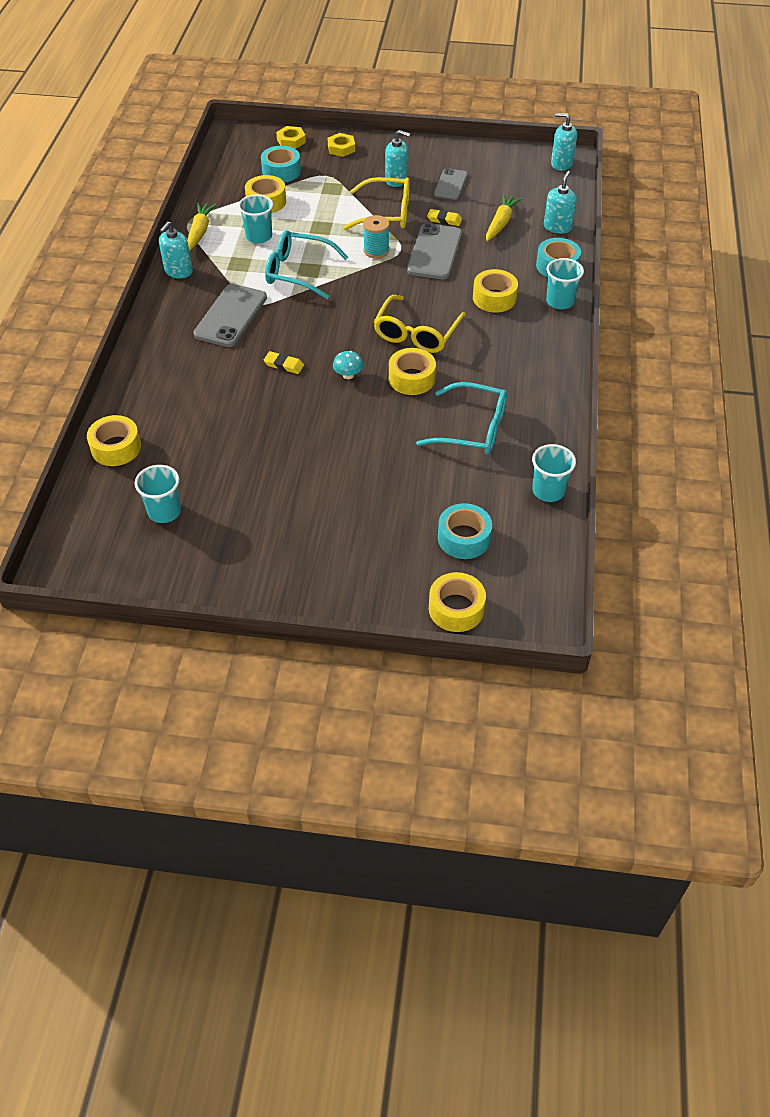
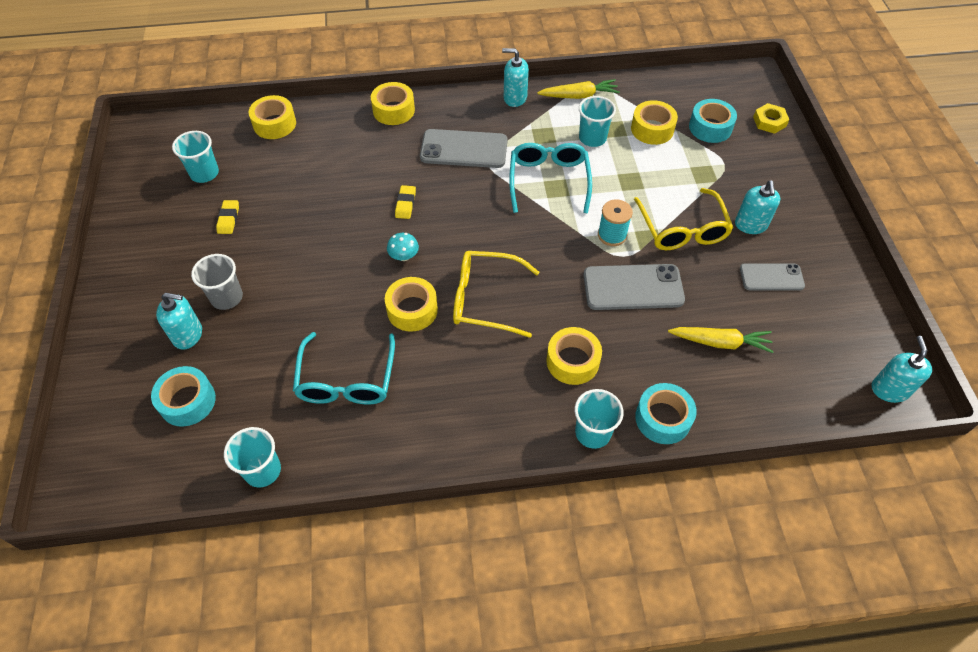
camera: 75 degrees right, 5 degrees up
yellow nut [328,133,355,157] -> none
yellow eraser [427,209,462,226] -> yellow eraser moved to [216,200,239,234]
yellow tape [429,572,486,632] -> yellow tape moved to [371,82,415,125]
turquoise soap dispenser [544,171,577,234] -> turquoise soap dispenser moved to [156,293,202,350]
none -> grey cup [191,254,243,310]

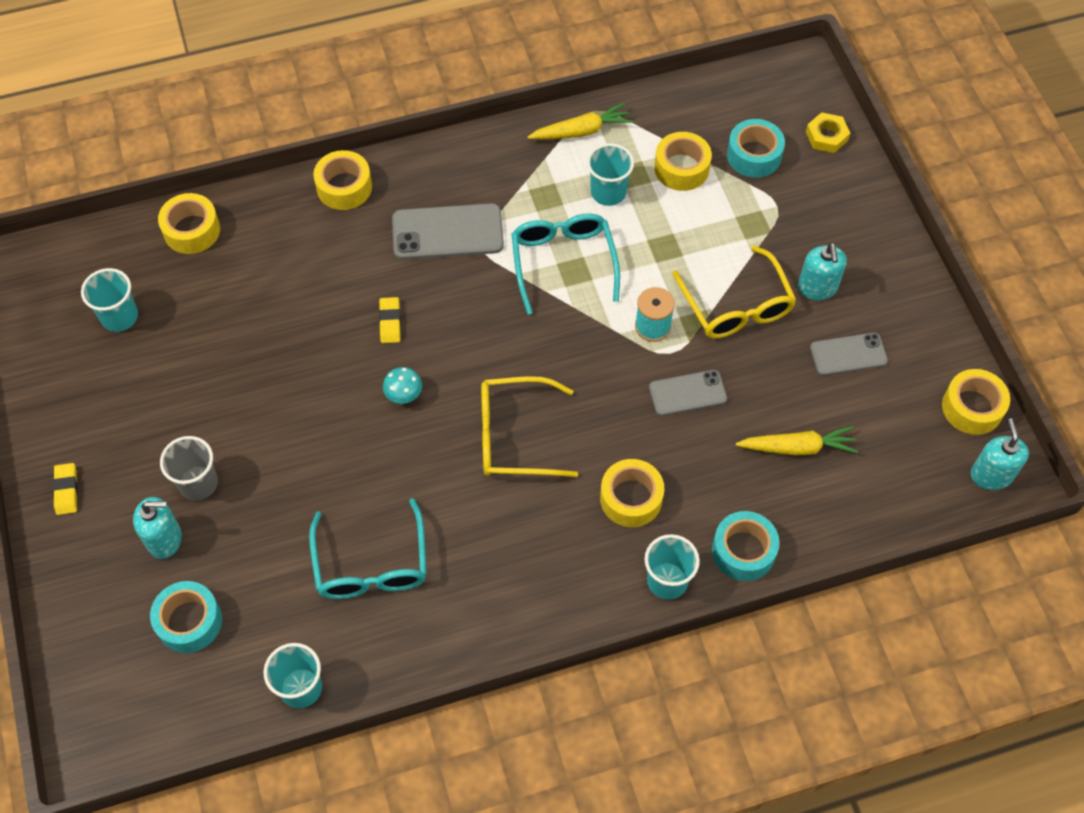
camera: 10 degrees left, 5 degrees up
yellow eraser [216,200,239,234] -> yellow eraser moved to [53,463,78,515]
yellow tape [385,277,438,332] -> yellow tape moved to [942,369,1010,435]
turquoise soap dispenser [502,48,529,107] -> none
grey phone [583,264,685,310] -> grey phone [649,370,727,416], size x0.63

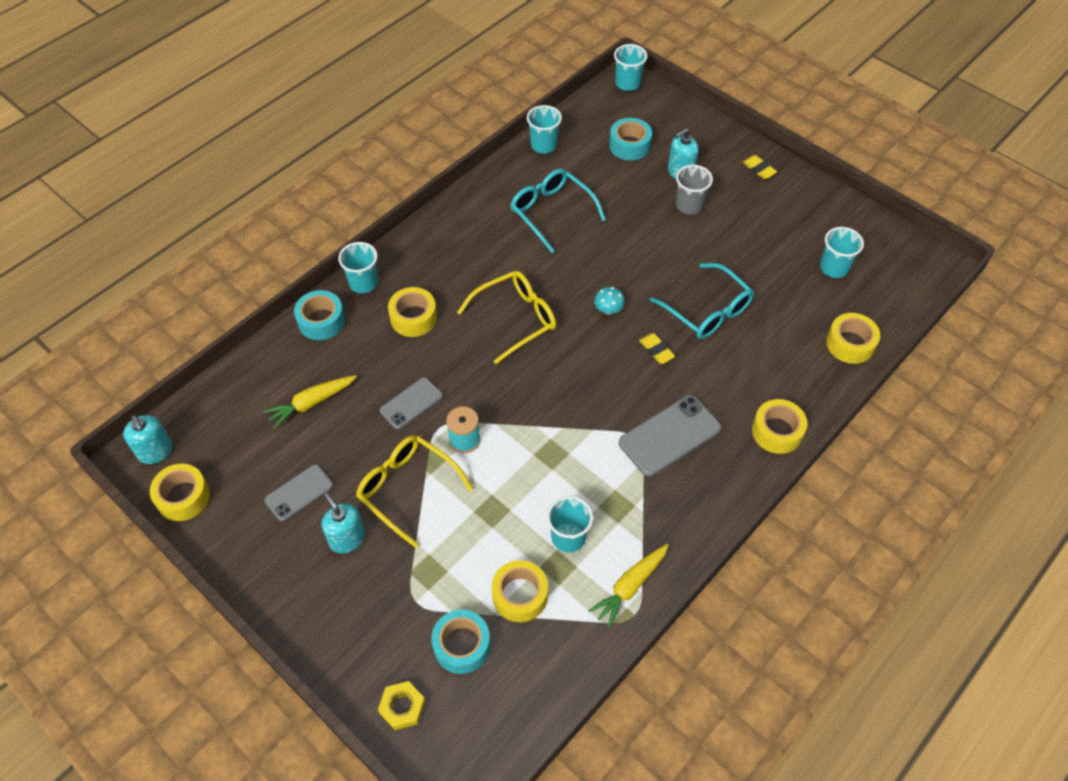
camera: 150 degrees right, 5 degrees down
turquoise glasses [511,213,620,315] -> turquoise glasses moved to [650,263,754,339]
none -> turquoise cup [614,44,647,91]

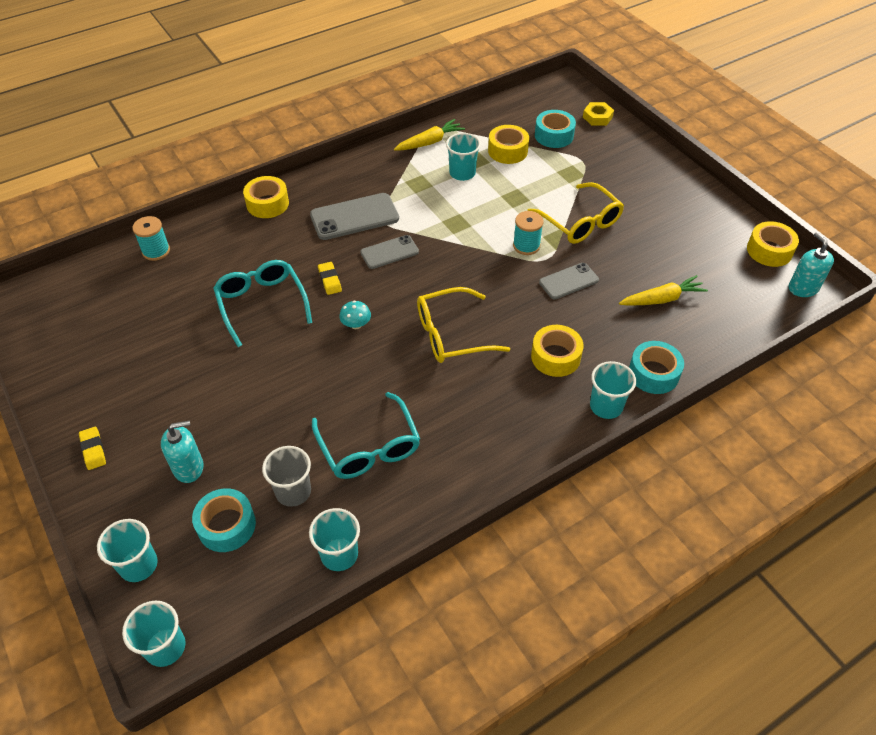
camera: 165 degrees left, 5 degrees down
grey phone [264,464,333,521] -> grey phone moved to [360,235,419,269]
turquoise soap dispenser [322,493,365,554] -> none
grey cup [676,165,713,215] -> grey cup moved to [262,446,311,507]
turquoise cup [820,227,864,278] -> turquoise cup moved to [97,519,158,582]
yellow tape [826,313,880,364] -> turquoise spool [132,216,170,261]

